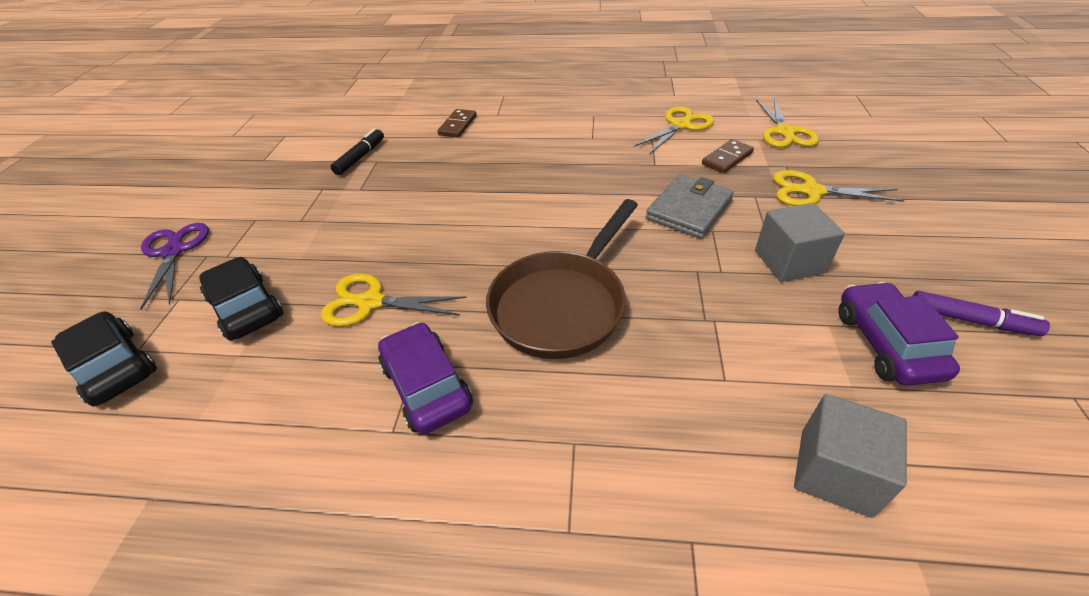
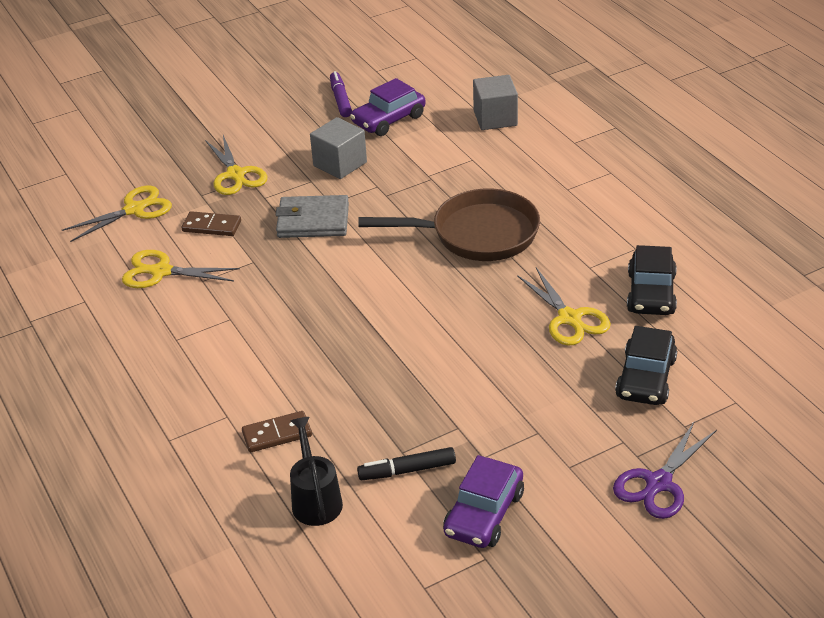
camera: 125 degrees left, 5 degrees down
black car [51,311,157,407] -> black car moved to [627,245,677,315]
purple car [378,322,473,434] -> purple car moved to [443,455,524,548]
none -> black watering can [290,417,343,526]

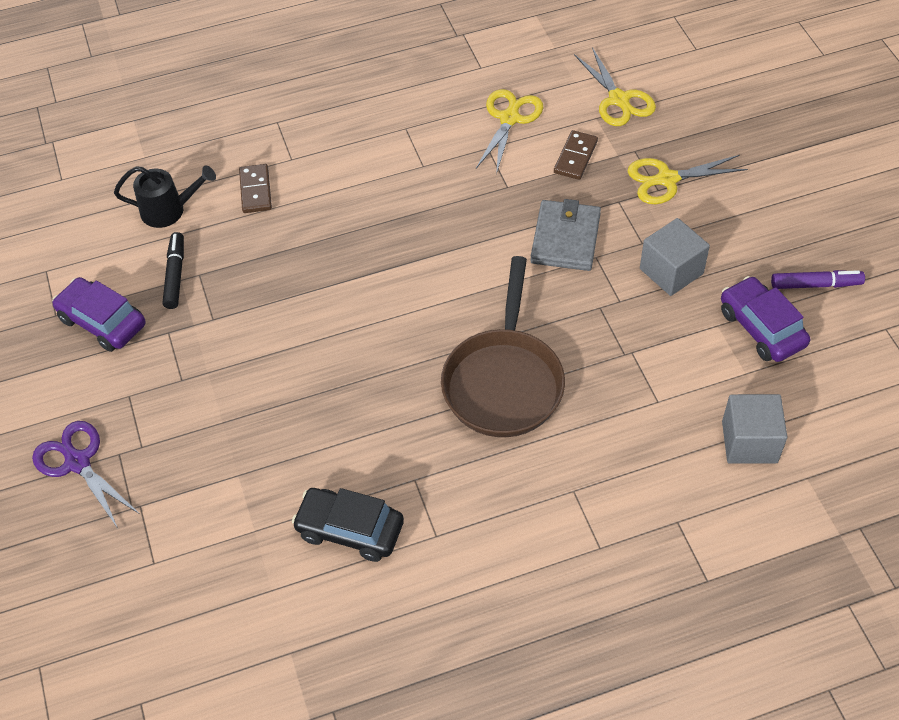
camera: 100 degrees right, 15 degrees up
yellow scissors [517,268,611,346] -> none
black car [615,326,677,405] -> none

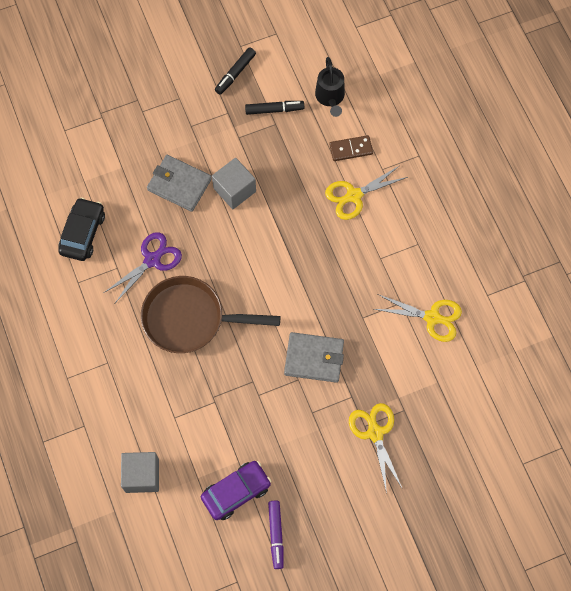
camera: 85 degrees right, 15 degrees up
purple scissors [32,421,140,527] -> purple scissors moved to [104,232,182,303]
purple car [52,277,146,352] -> black marker [215,47,256,95]
brown domino [554,130,598,180] -> none
yellow scissors [574,47,656,126] -> yellow scissors moved to [325,165,408,220]
grey cube [640,218,710,296] -> grey cube moved to [212,158,256,209]
none -> grey wallet [147,155,212,212]

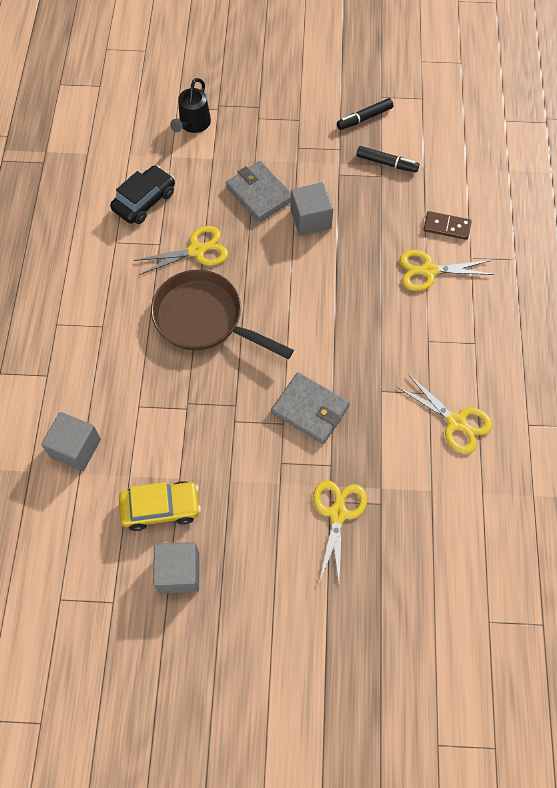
camera: 25 degrees right, 5 degrees down
purple scissors [104,232,182,303] -> yellow scissors [134,226,228,275]
purple car [201,461,271,520] -> yellow car [119,481,201,531]
purple marker [268,501,284,569] -> grey cube [153,542,199,593]
black watering can [315,57,345,117] -> black watering can moved to [170,78,211,133]

